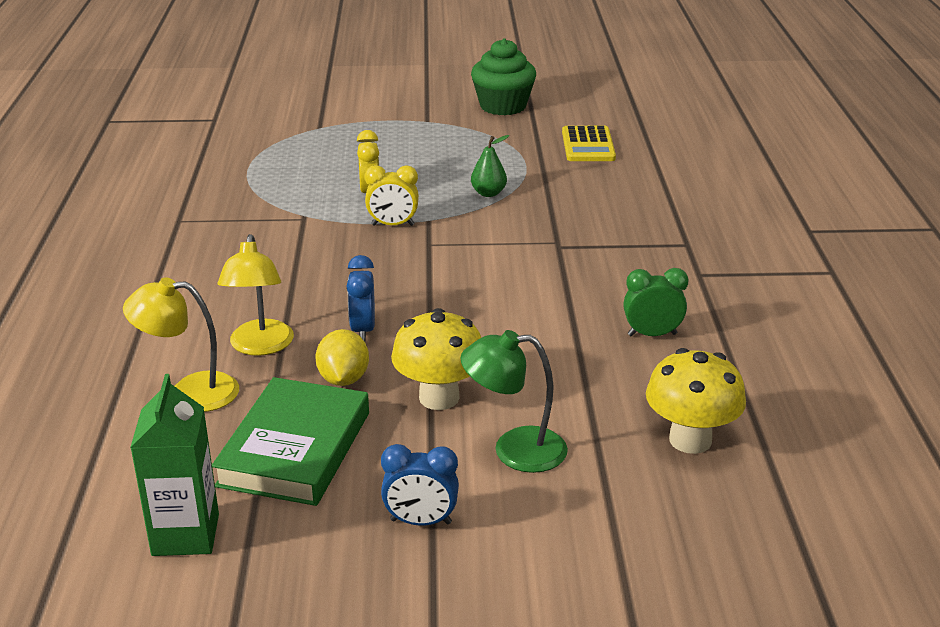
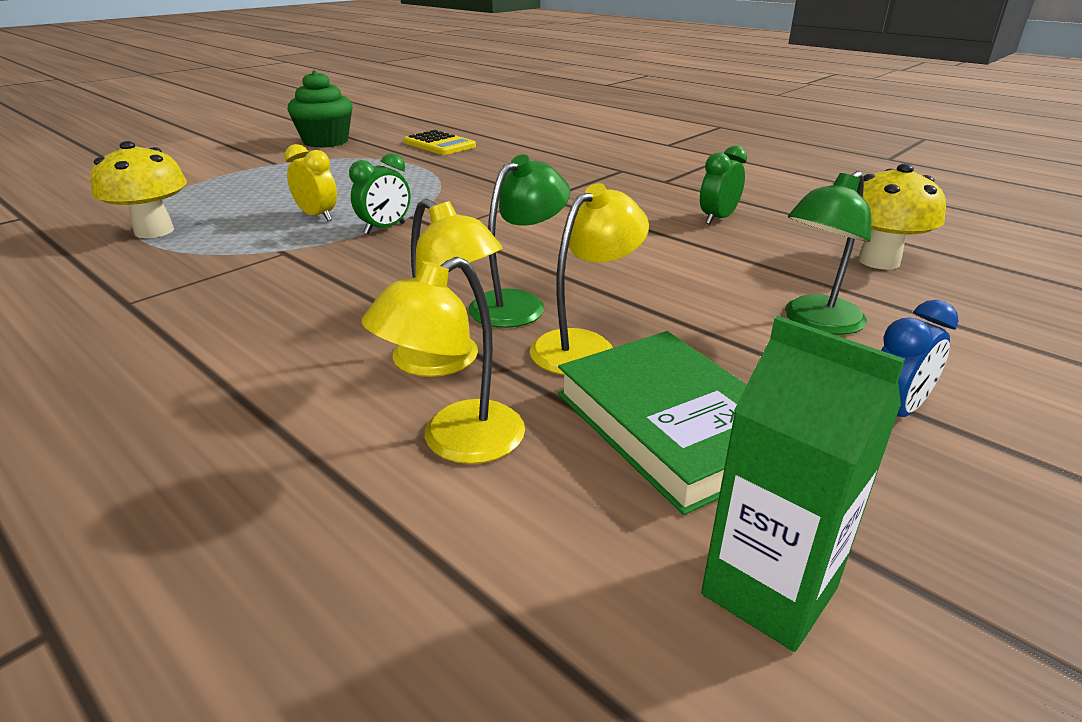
camera: 45 degrees left, 0 degrees up
yellow lemon [315,329,369,386] -> yellow lamp [530,183,649,375]
blue clock [346,255,375,342] -> green lamp [468,155,570,328]
yellow clock [365,165,419,226] -> green clock [349,153,410,234]
yellow mushroom [391,308,481,410] -> yellow mushroom moved to [90,141,187,238]
green pear [471,135,509,197] -> none

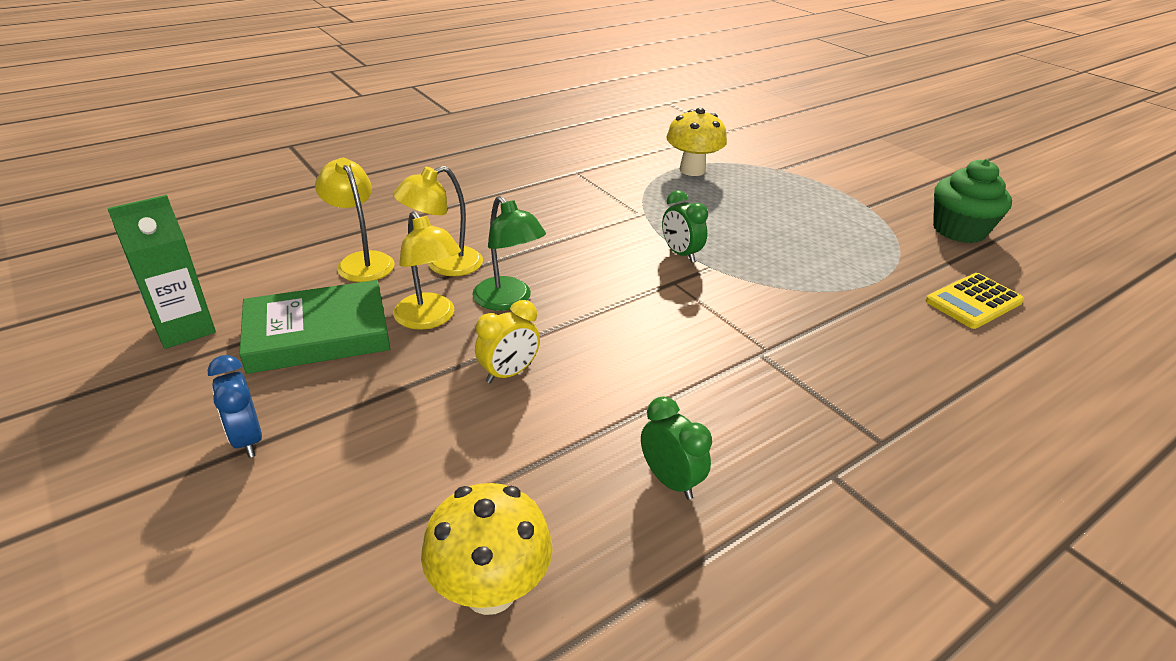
camera: 100 degrees right, 5 degrees up
yellow clock [285,144,337,221] -> yellow clock moved to [475,300,540,383]
green lamp [785,171,871,335] -> none

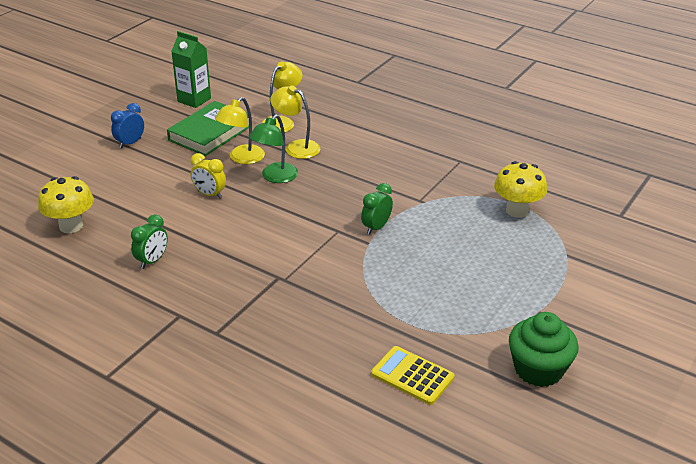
camera: 70 degrees right, 0 degrees up
green book [239,280,390,374] -> green book turned 75 degrees clockwise [167,101,252,156]

